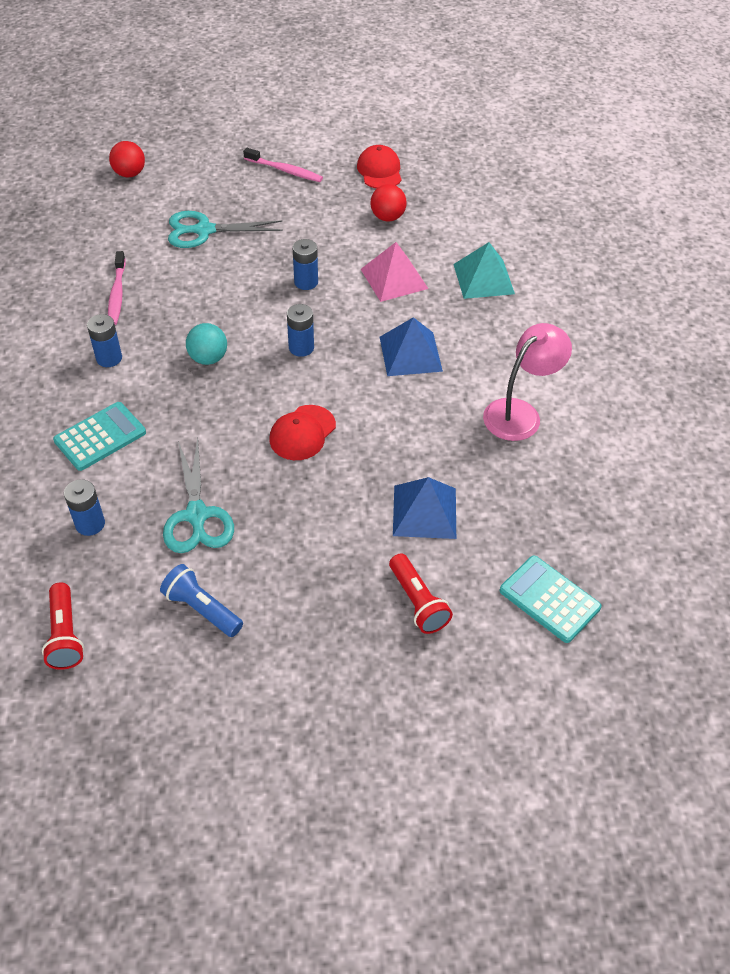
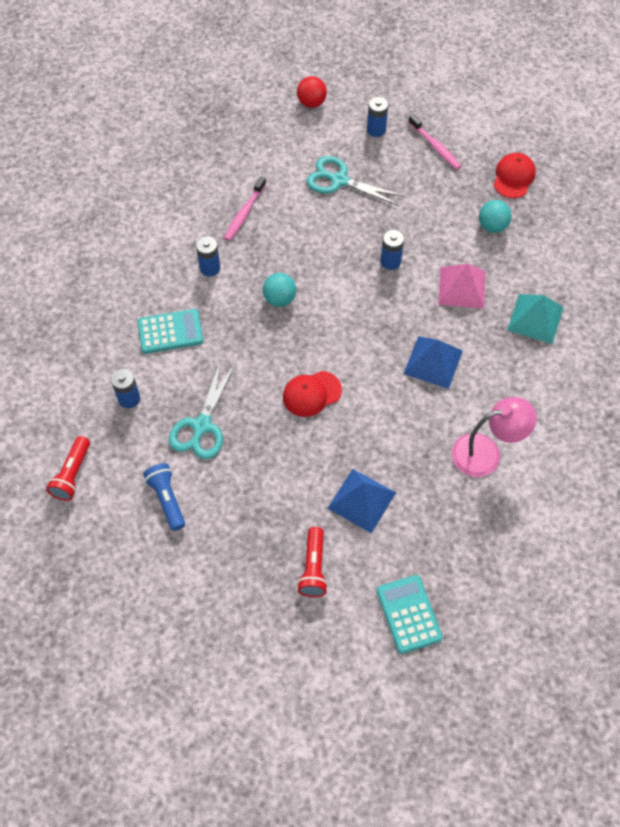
camera: 30 degrees right, 10 degrees up
blue battery [287,304,314,357] -> blue battery moved to [367,97,388,137]
red ball [370,184,407,222] -> turquoise ball [479,200,512,233]

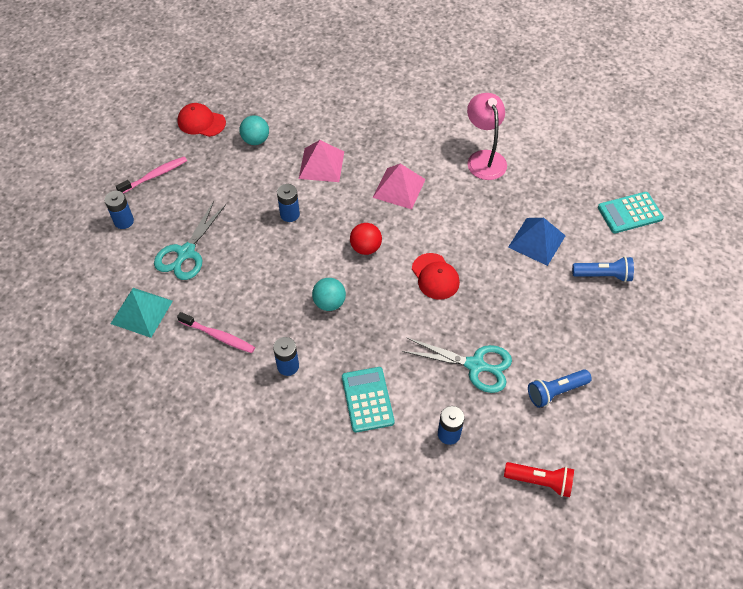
camera: 90 degrees left, 5 degrees down
red ball [297,76,327,108] -> red ball moved to [350,223,382,255]
red flashlight [297,527,328,597] -> blue flashlight [572,256,634,282]
blue pyramid [403,336,463,389] -> pink pyramid [373,164,426,209]
turquoise pyramid [507,294,564,344] -> turquoise pyramid moved to [111,288,173,338]

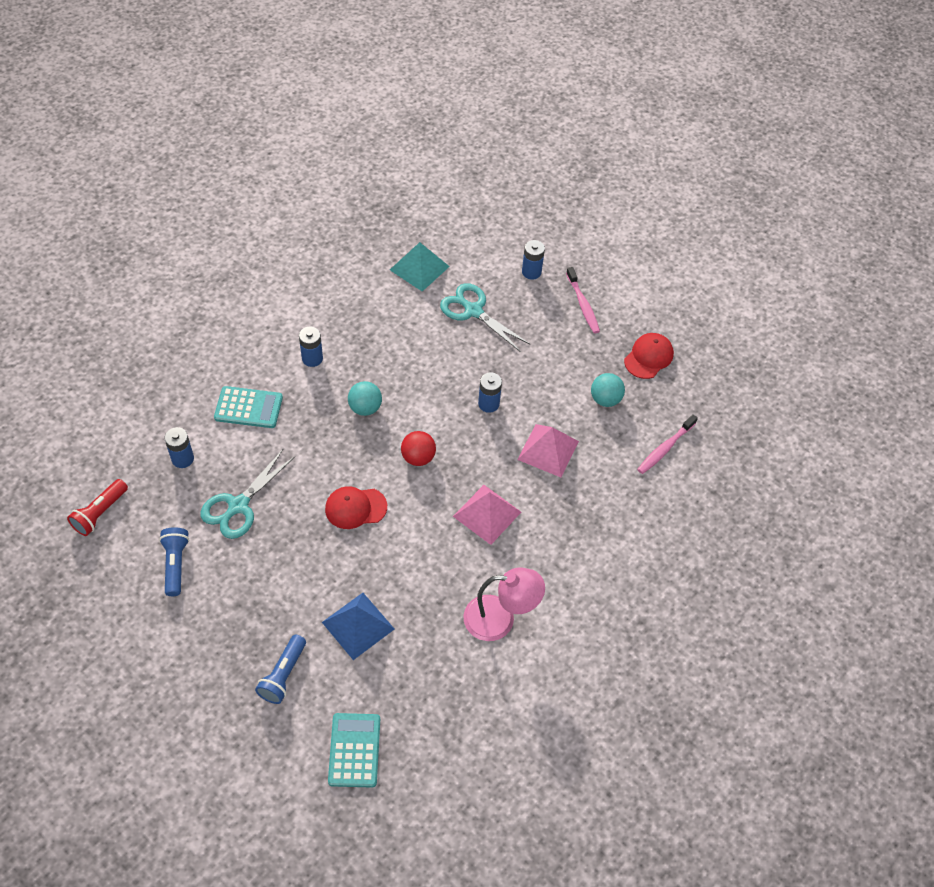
camera: 105 degrees right, 0 degrees up
pink toothbrush [177,312,255,353] -> pink toothbrush moved to [637,414,698,474]

